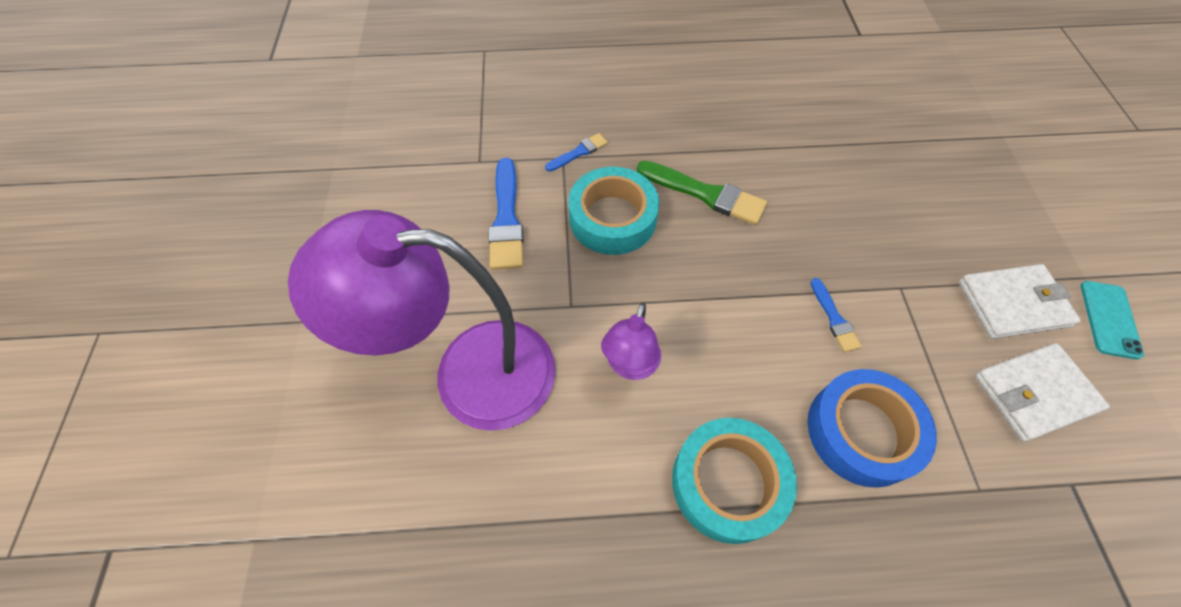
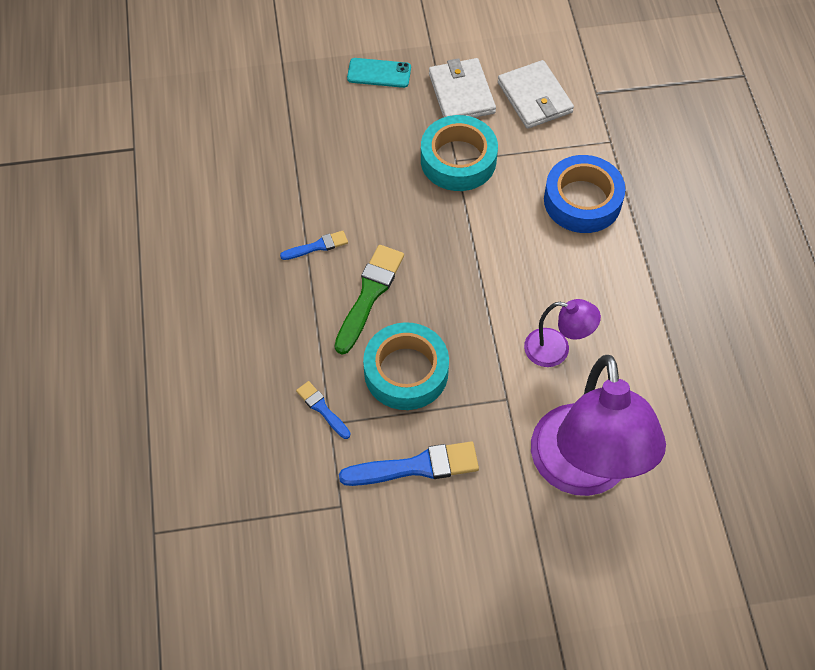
camera: 95 degrees left, 0 degrees up
turquoise tape [672,418,797,544] -> turquoise tape moved to [421,115,498,191]
blue brush [810,278,862,352] -> blue brush moved to [280,231,348,260]
turquoise phone [1081,281,1144,359] -> turquoise phone moved to [347,58,411,88]

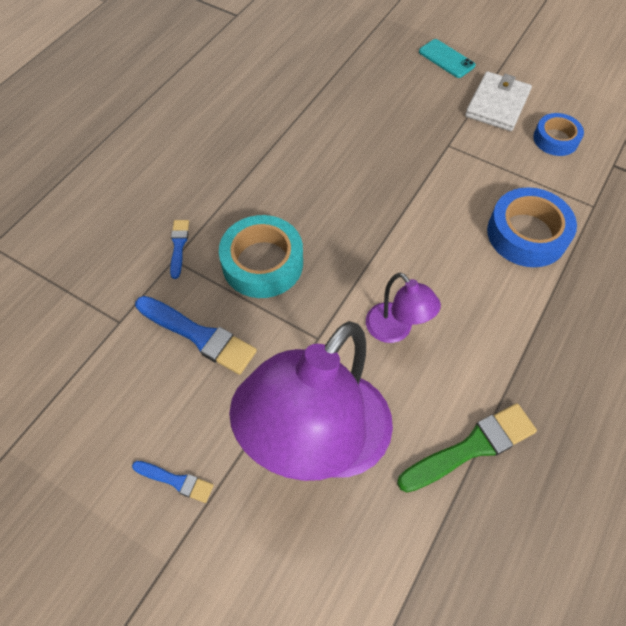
camera: 40 degrees right, 0 degrees up
blue brush [280,231,348,260] -> blue brush moved to [132,461,214,503]
green brush [335,245,404,354] -> green brush moved to [397,403,537,493]
turquoise tape [421,115,498,191] -> none
white wallet [498,60,574,129] -> blue tape [533,113,584,156]

